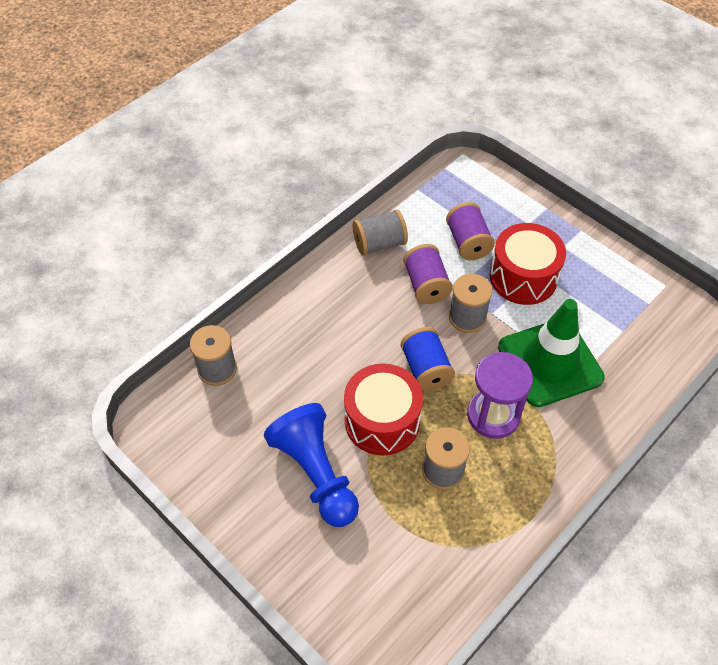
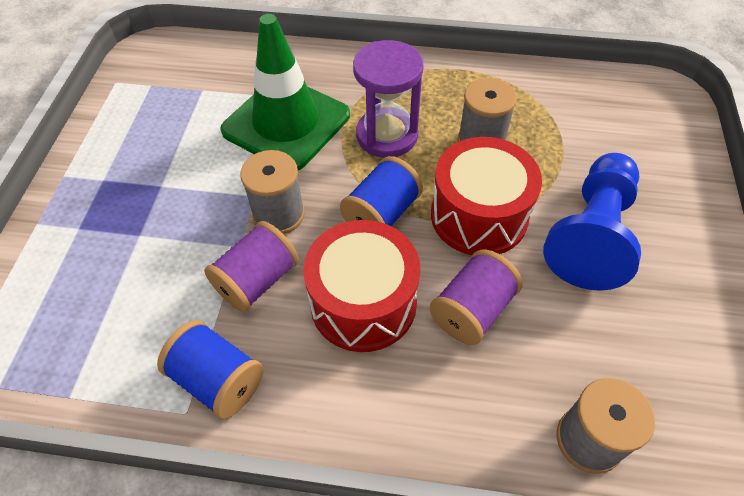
camera: 125 degrees left, 0 degrees up
grey spool [353,209,408,256] -> blue spool [157,320,263,419]
purple spool [446,202,495,260] -> purple spool moved to [430,250,523,345]
red drum [490,223,566,305] -> red drum moved to [303,220,420,352]

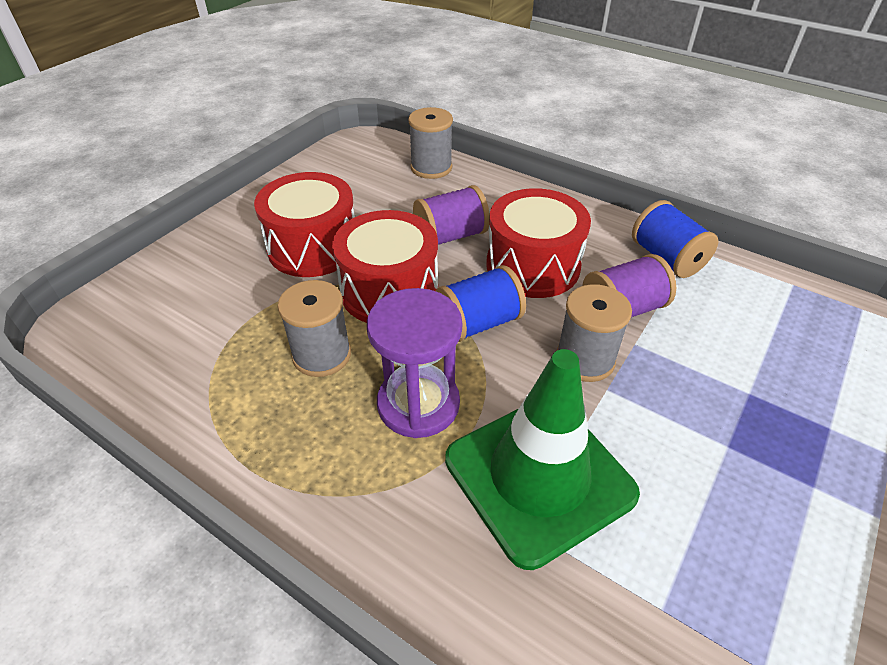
camera: 155 degrees left, 10 degrees down
blue pawn [543,153,641,291] -> red drum [254,172,355,277]

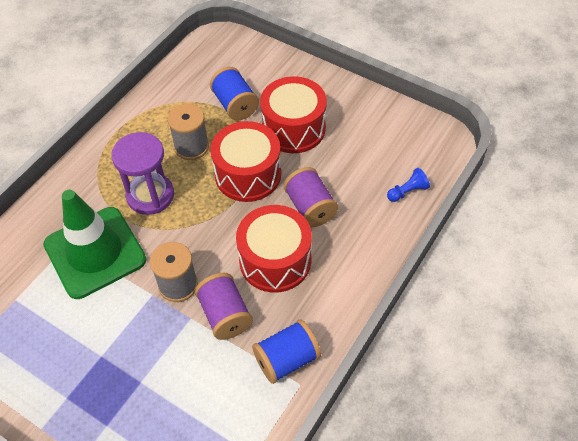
camera: 90 degrees right, 10 degrees up
grey spool [408,107,453,179] -> blue pawn [387,168,430,202]
blue spool [436,265,526,342] -> blue spool moved to [210,67,259,120]

